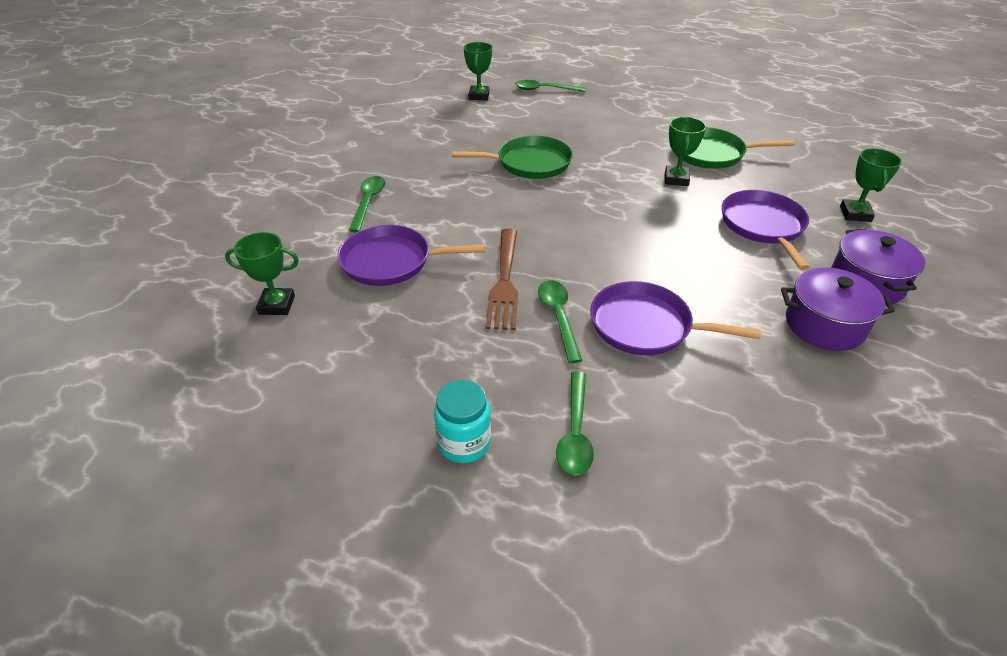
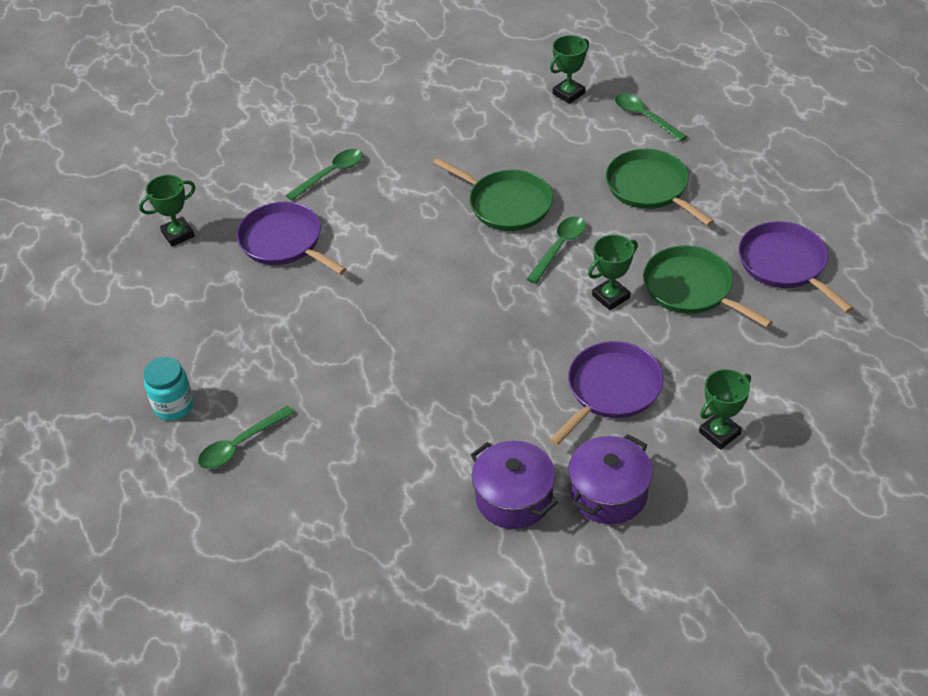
camera: 45 degrees right, 5 degrees up
green trophy [225,232,299,315] -> green trophy turned 75 degrees counterclockwise [139,175,195,247]
brown fork [486,229,518,330] -> none
green spoon [538,280,582,363] -> green spoon moved to [527,216,586,284]
purple pan [590,281,761,355] -> purple pan moved to [738,221,853,313]
none -> green pan [606,149,714,226]

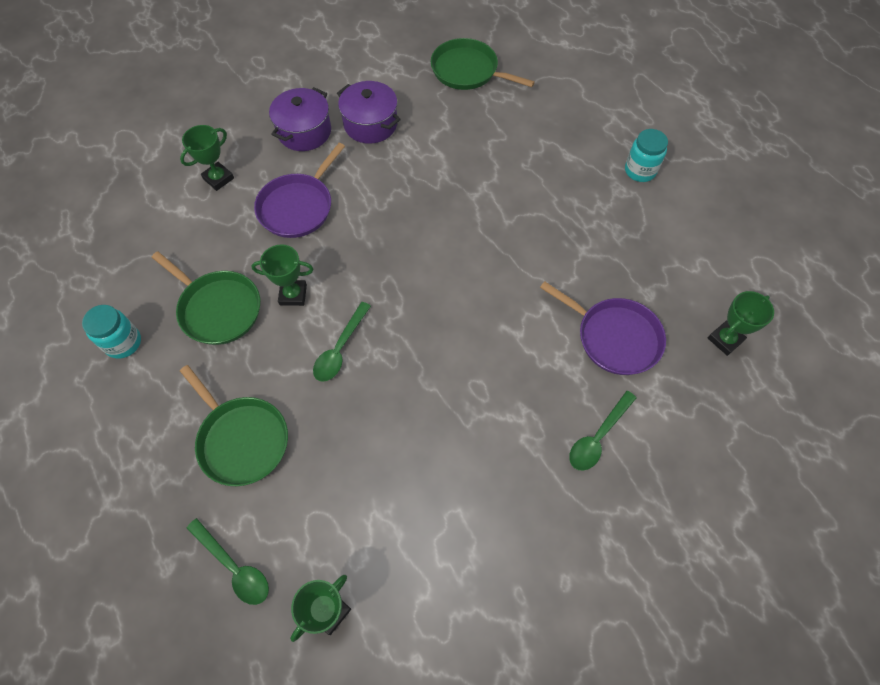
camera: 170 degrees right, 15 degrees up
green spoon [198,405,294,469] -> none
green pan [433,158,553,231] -> green pan moved to [431,38,535,90]
green trophy [588,235,638,310] -> green trophy turned 45 degrees clockwise [251,244,313,306]
purple pan [738,221,853,313] -> turquoise jar [82,305,141,359]

